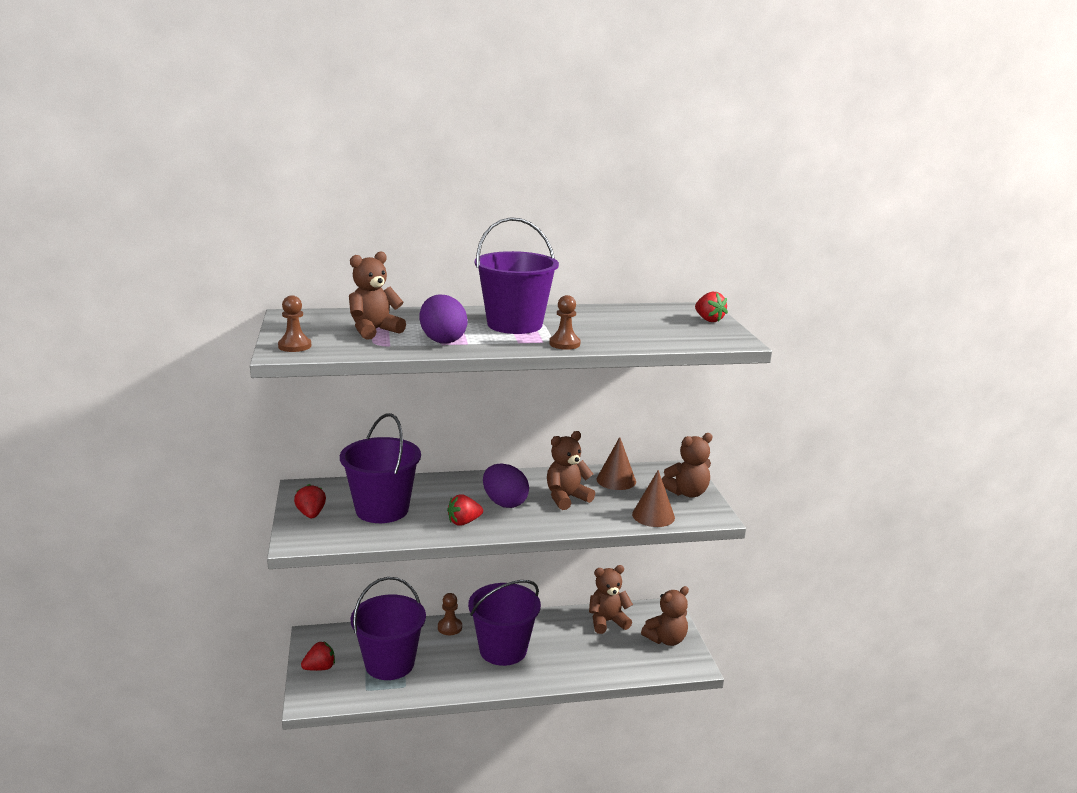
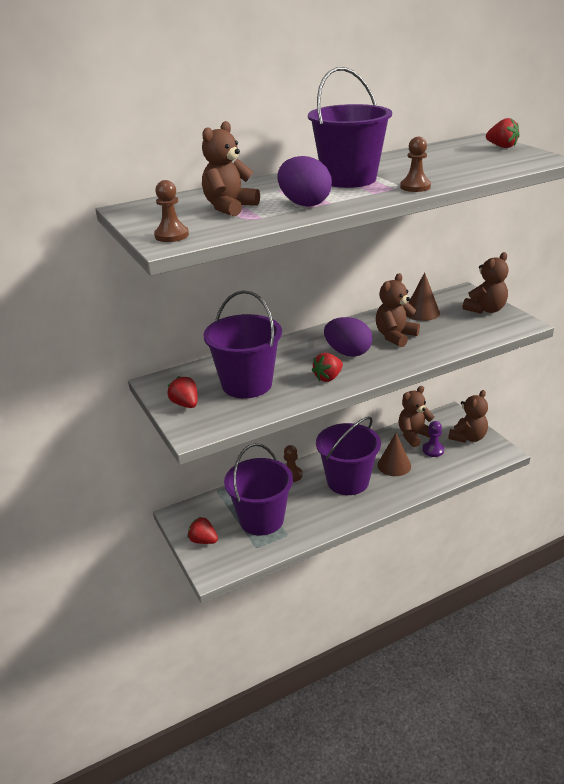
camera: 15 degrees left, 10 degrees up
red strawberry [301,642,335,671] -> red strawberry turned 105 degrees counterclockwise [188,517,218,544]
brown cone [632,470,675,527] -> brown cone moved to [377,433,411,476]
none -> purple pawn [422,421,444,457]

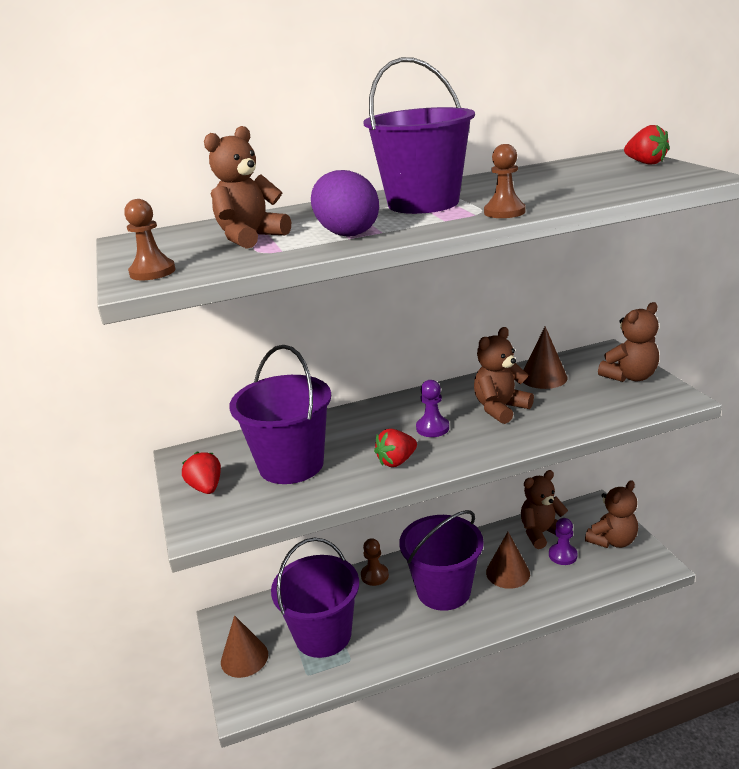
camera: 10 degrees right, 5 degrees down
red strawberry [188,517,218,544] -> brown cone [221,615,268,678]
purple egg [324,317,372,357] -> purple pawn [416,380,449,437]

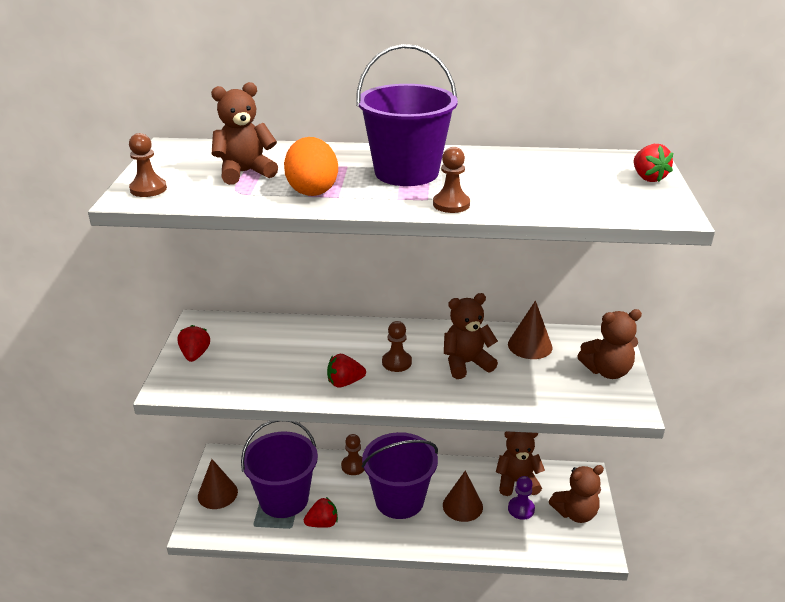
camera: 20 degrees right, 5 degrees up
purple bucket [229,345,331,484] -> none
purple egg [311,170,379,237] -> orange egg [284,137,338,196]
purple pawn [416,380,449,437] -> brown pawn [382,321,412,372]
none -> red strawberry [304,497,338,528]

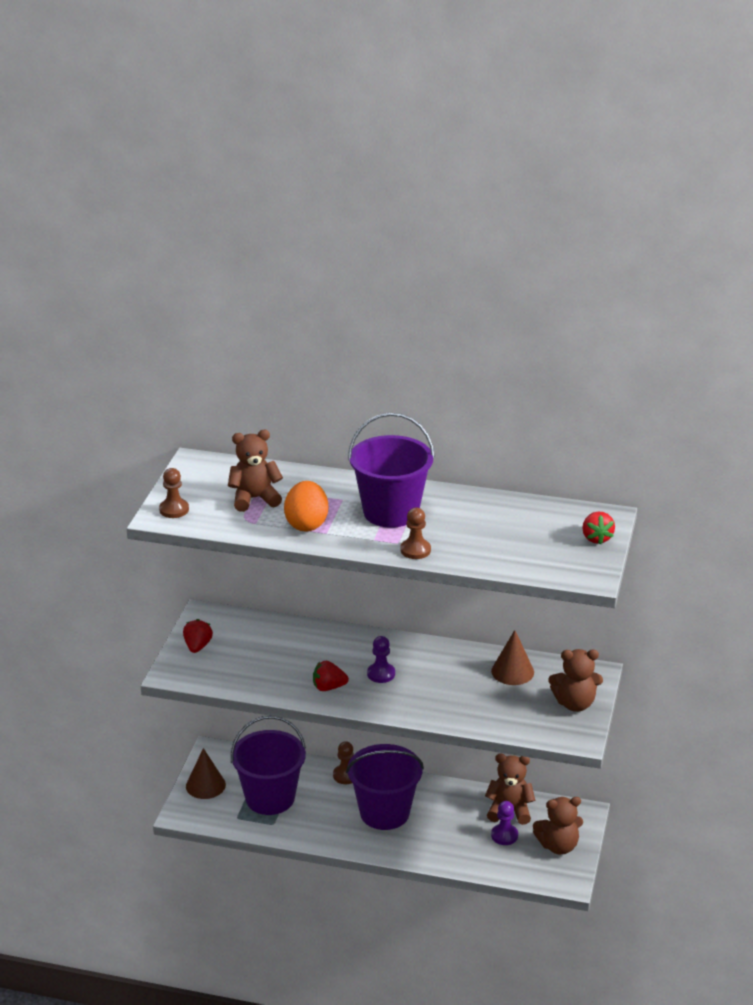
camera: 10 degrees right, 0 degrees up
red strawberry [304,497,338,528] -> none
brown pawn [382,321,412,372] -> purple pawn [367,636,395,683]
brown cone [443,471,483,522] -> none
brown teddy bear [444,293,498,379] -> none

